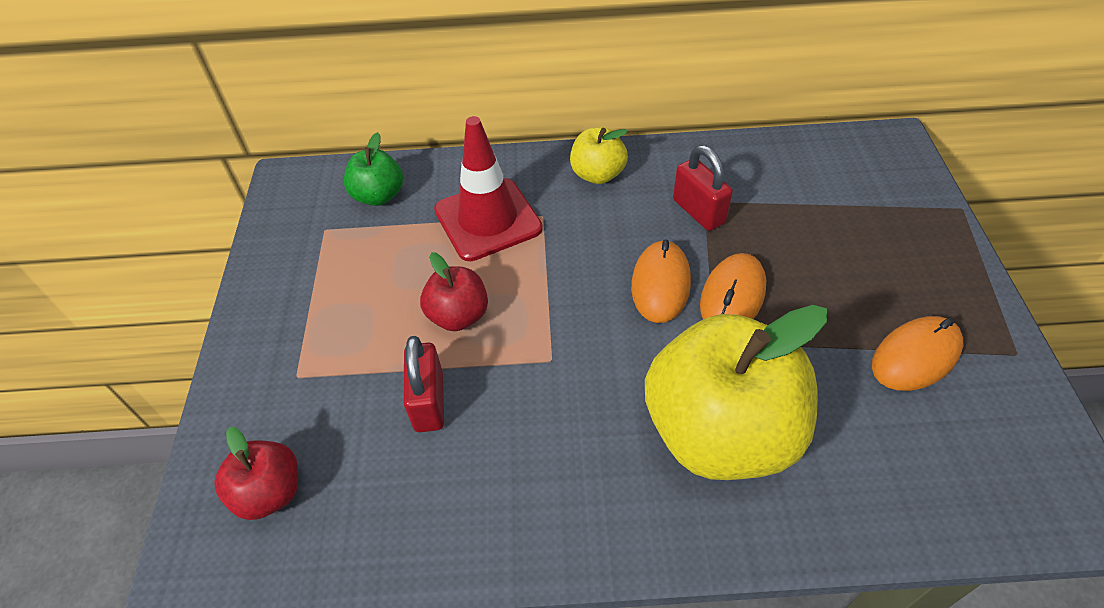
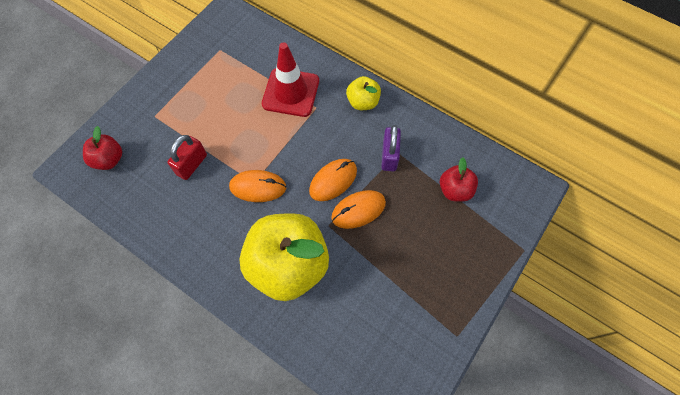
camera: 35 degrees right, 15 degrees up
green apple [344,132,403,206] -> none
red apple [420,252,488,331] -> red apple moved to [440,157,478,202]
red padlock [673,145,733,231] -> purple padlock [381,125,401,171]
orange mouse [872,316,963,391] -> orange mouse moved to [229,170,286,202]

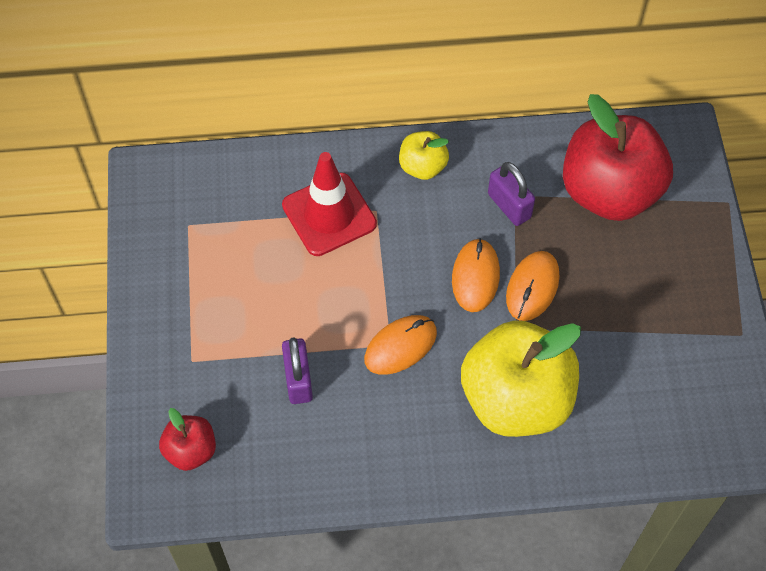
camera: 40 degrees left, 5 degrees down
red padlock [167,135,207,180] -> purple padlock [282,337,313,404]
red apple [440,157,478,202] -> red apple [563,94,673,221], size x2.12

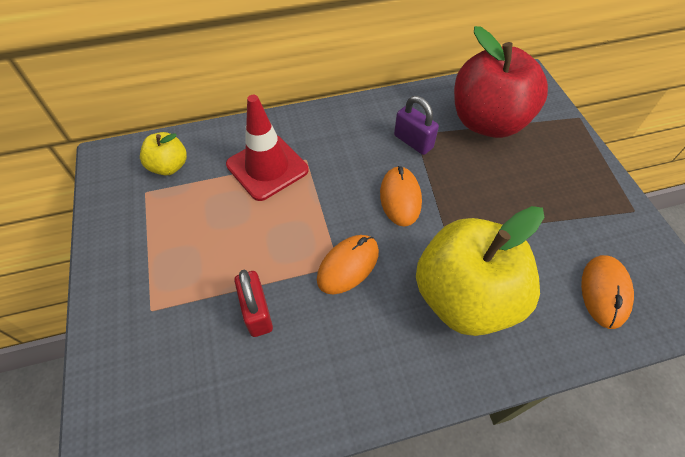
camera: 10 degrees left, 5 degrees down
red apple [159,408,216,471] -> none
purple padlock [282,337,313,404] -> red padlock [234,270,273,337]
yellow apple [399,131,449,180] -> yellow apple moved to [140,132,187,175]
orange mouse [506,251,559,321] -> orange mouse moved to [581,255,634,329]

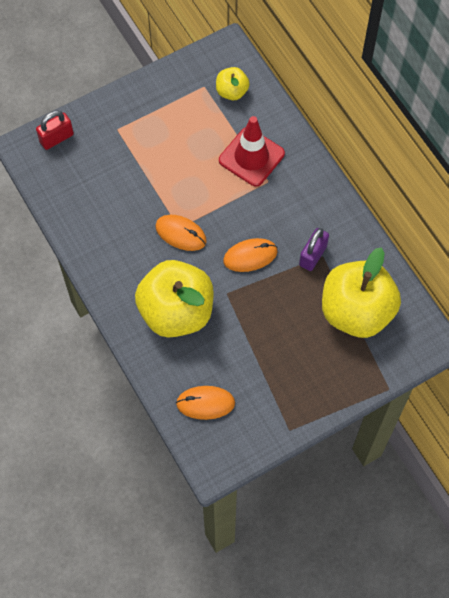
camera: 75 degrees right, 10 degrees up
red padlock [234,270,273,337] -> red padlock moved to [36,110,74,150]
red apple [454,26,548,138] -> yellow apple [322,247,401,338]

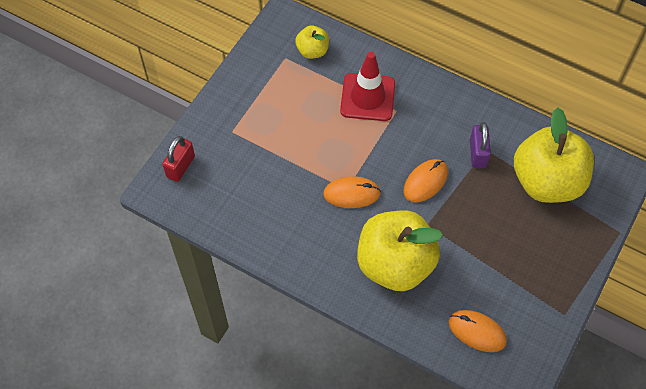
camera: 30 degrees left, 5 degrees down
orange mouse [176,386,235,420] -> orange mouse turned 60 degrees clockwise [448,310,507,352]

